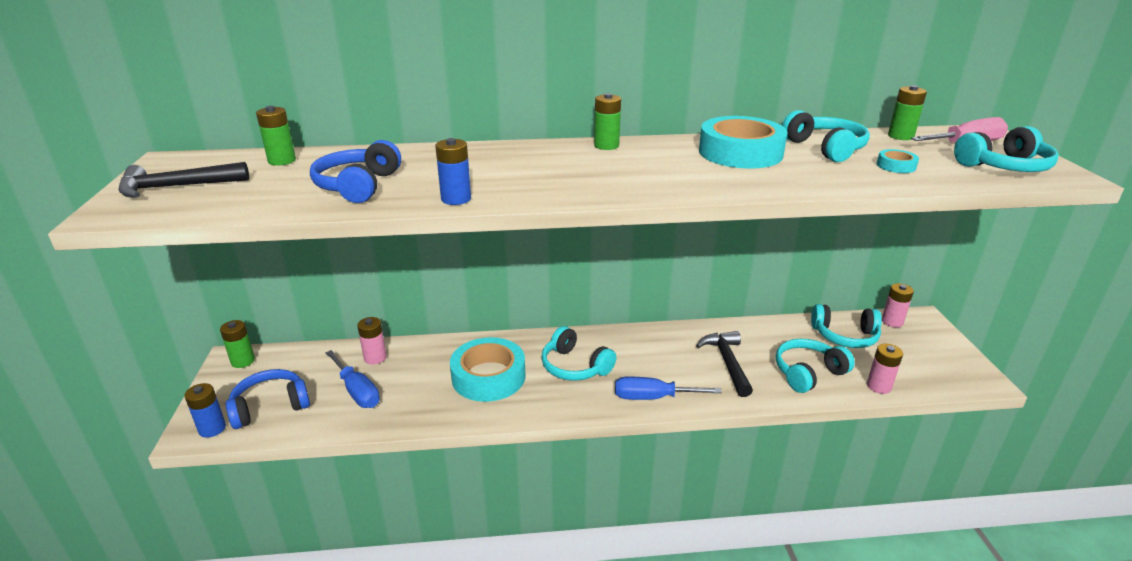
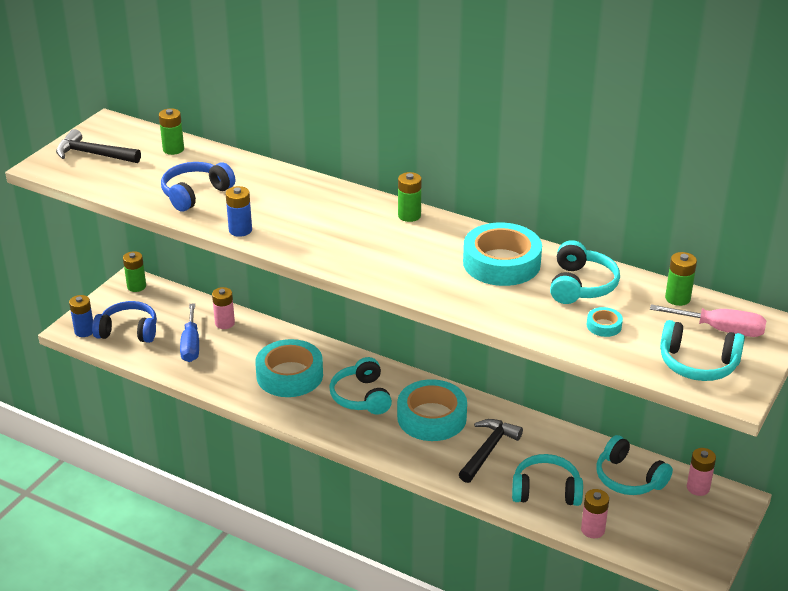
camera: 35 degrees right, 5 degrees up
blue screwdriver [615,377,722,400] -> none
none -> turquoise tape [397,379,467,441]

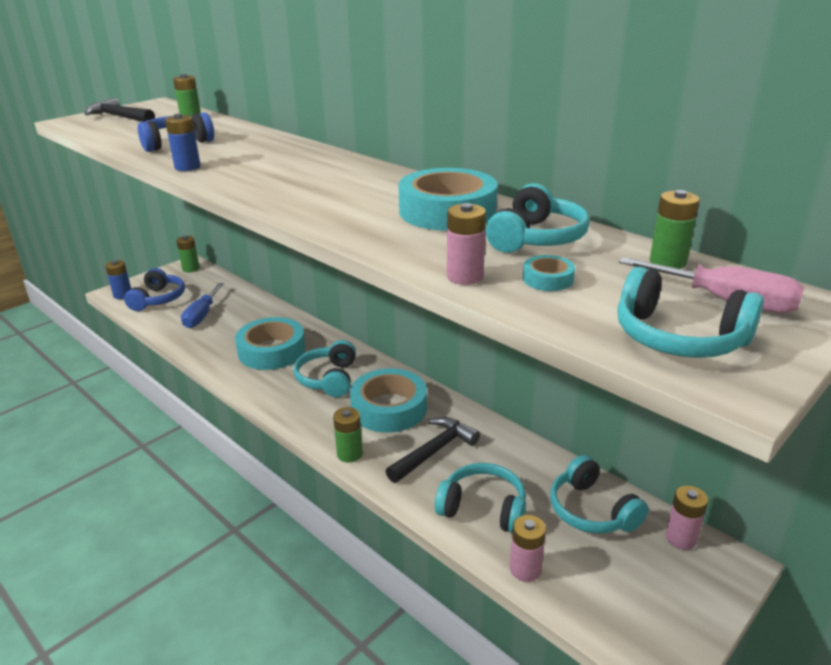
camera: 15 degrees right, 5 degrees down
blue headphones [92,301,157,343] -> blue headphones turned 75 degrees clockwise [124,268,185,311]
pink battery [212,287,235,329] -> pink battery moved to [447,203,486,285]
green battery [398,172,422,222] -> green battery moved to [333,407,363,463]

